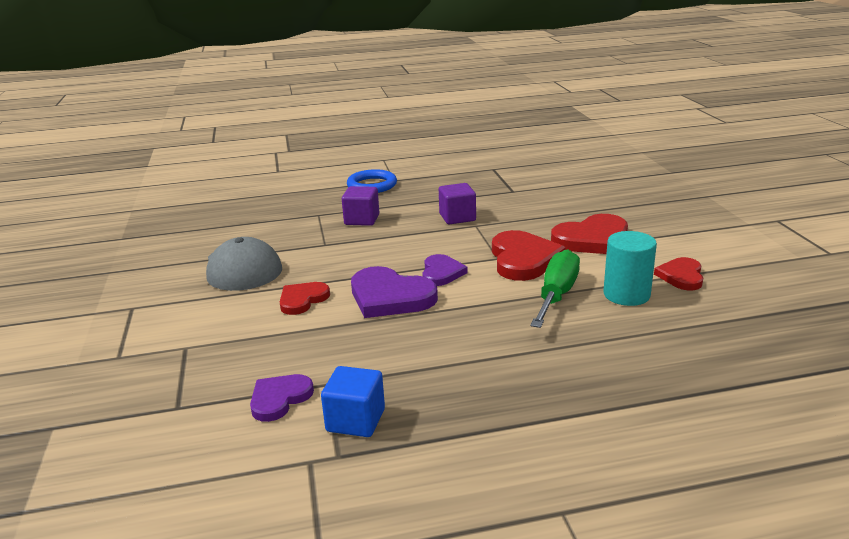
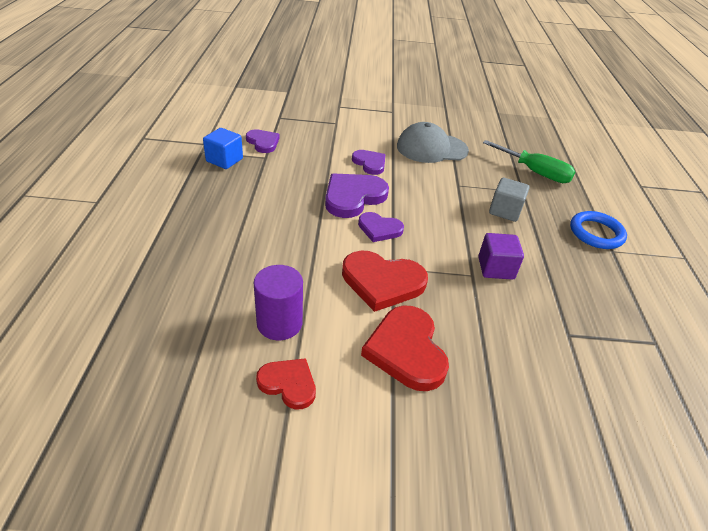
camera: 100 degrees right, 15 degrees up
red heart [280,282,330,315] -> purple heart [352,150,385,175]
purple cube [342,186,379,226] -> grey cube [489,178,530,222]
green screwdriver [530,249,580,328] -> green screwdriver moved to [483,140,576,183]
turquoise cylinder [603,231,657,306] -> purple cylinder [254,265,303,340]

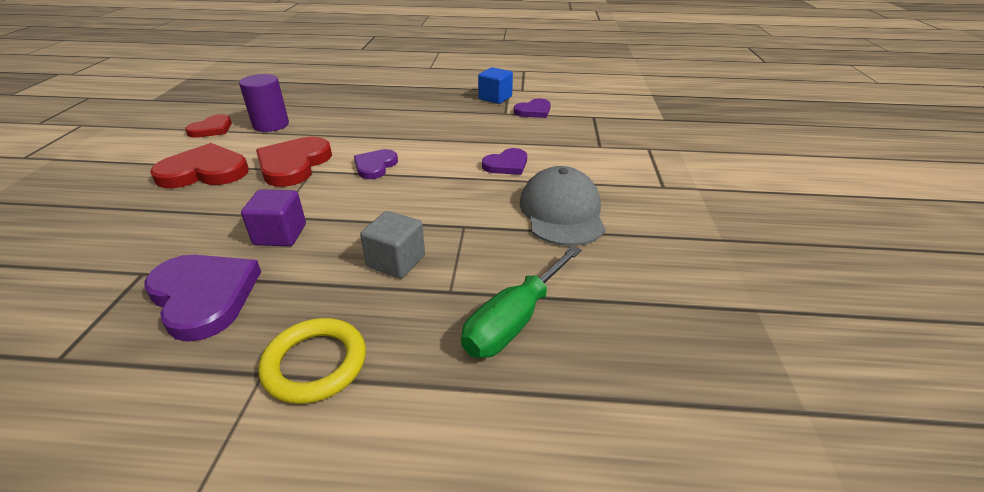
camera: 95 degrees right, 5 degrees down
purple heart [325,174,389,218] -> purple heart moved to [144,255,261,342]
blue ring [570,211,627,249] -> yellow ring [259,318,366,404]

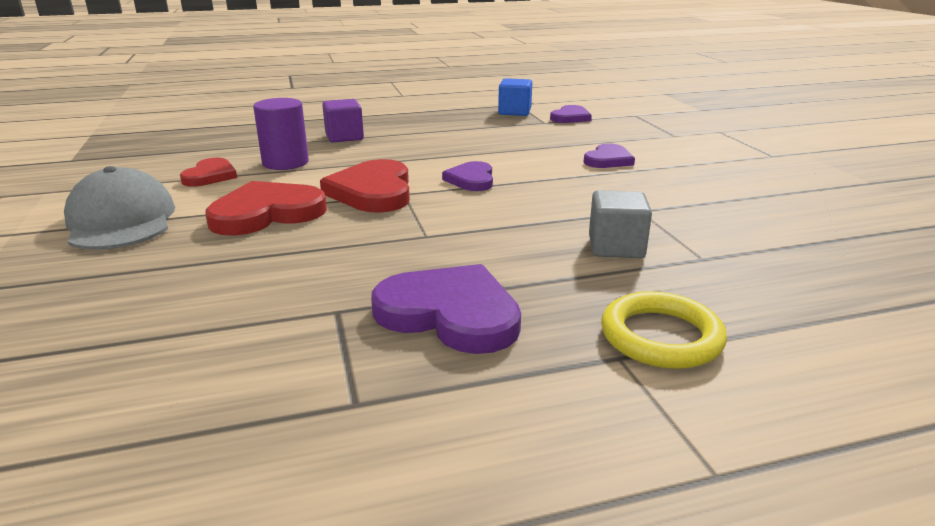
camera: 20 degrees left, 10 degrees down
purple cube [241,189,306,246] -> purple cube moved to [322,99,364,142]
green screwdriver [461,245,582,358] -> none
grey cap [520,166,605,246] -> grey cap moved to [64,166,175,250]

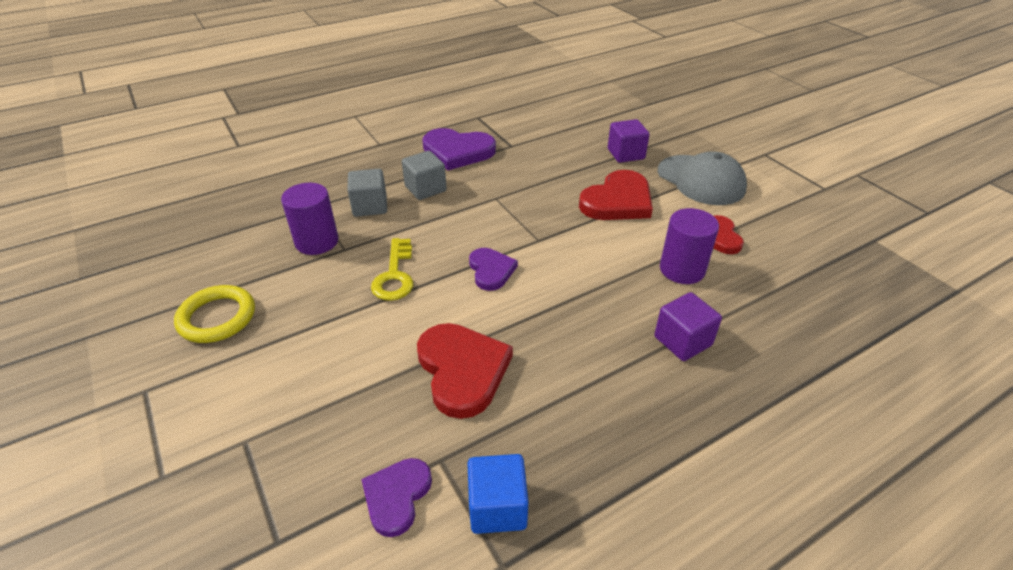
camera: 165 degrees right, 15 degrees up
red heart [320,159,410,213] -> red heart moved to [417,323,513,419]
purple heart [584,143,635,168] -> none
yellow ring [601,291,727,369] -> yellow ring moved to [174,285,255,343]
none -> purple cylinder [281,183,339,255]
none -> yellow key [371,238,413,301]
none -> grey cube [402,151,447,200]
none -> purple cube [608,119,650,163]

